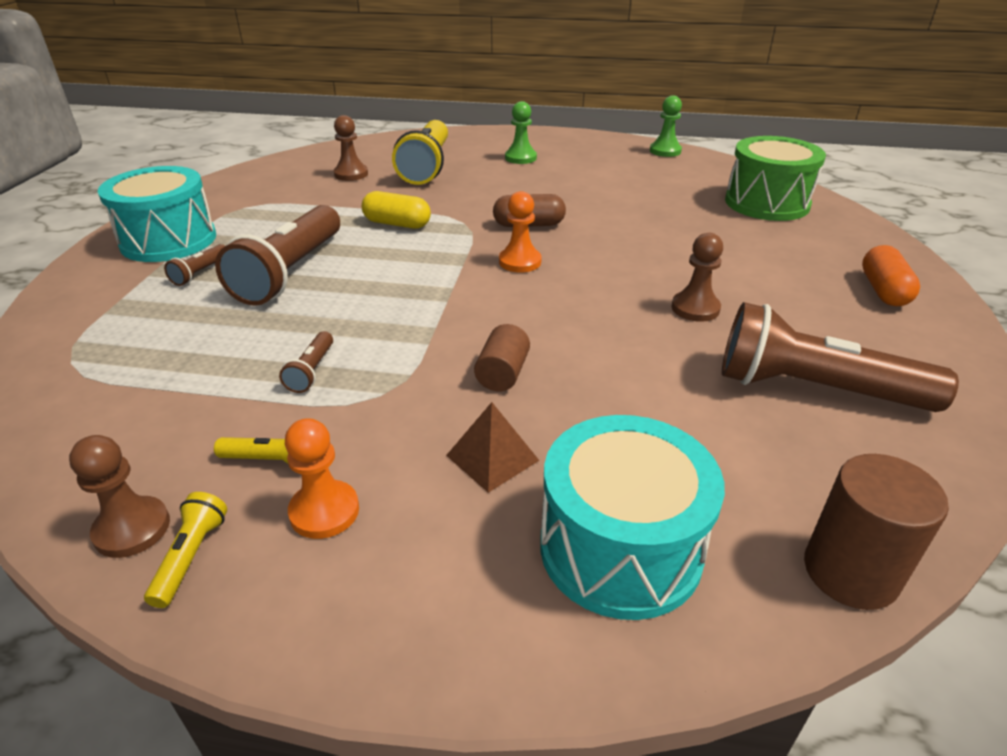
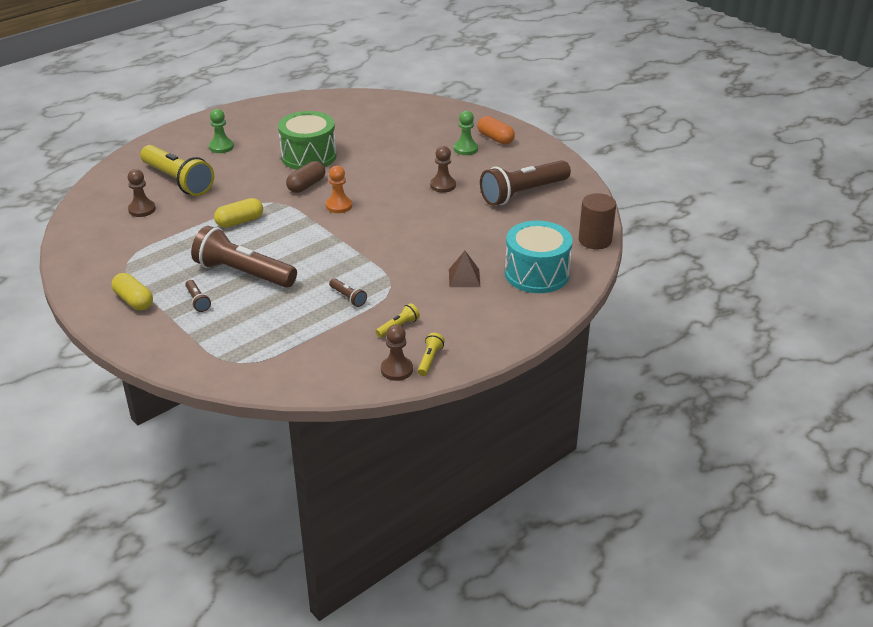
camera: 50 degrees left, 0 degrees up
turquoise drum [98,166,216,262] -> yellow capsule [112,273,153,310]
yellow flashlight [144,492,227,608] -> yellow flashlight turned 60 degrees clockwise [417,333,445,376]
brown flashlight [215,205,340,306] -> brown flashlight turned 150 degrees clockwise [191,226,297,288]
orange pawn [285,418,359,539] -> none
brown cylinder [474,324,530,391] -> none
green pawn [650,95,682,157] -> green pawn moved to [454,111,478,155]
green drum [725,136,826,221] -> green drum moved to [278,111,337,170]

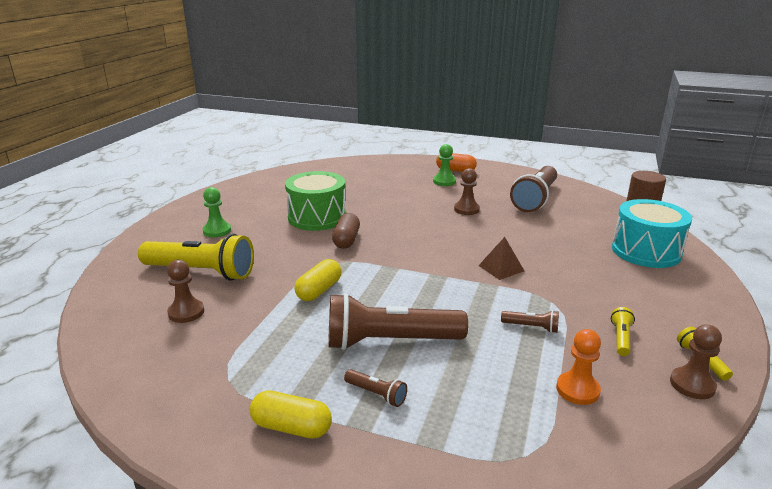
camera: 30 degrees left, 10 degrees down
orange pawn [326,166,352,213] -> orange pawn moved to [556,329,601,405]
brown pyramid [449,251,480,287] -> brown pyramid moved to [478,237,524,280]

